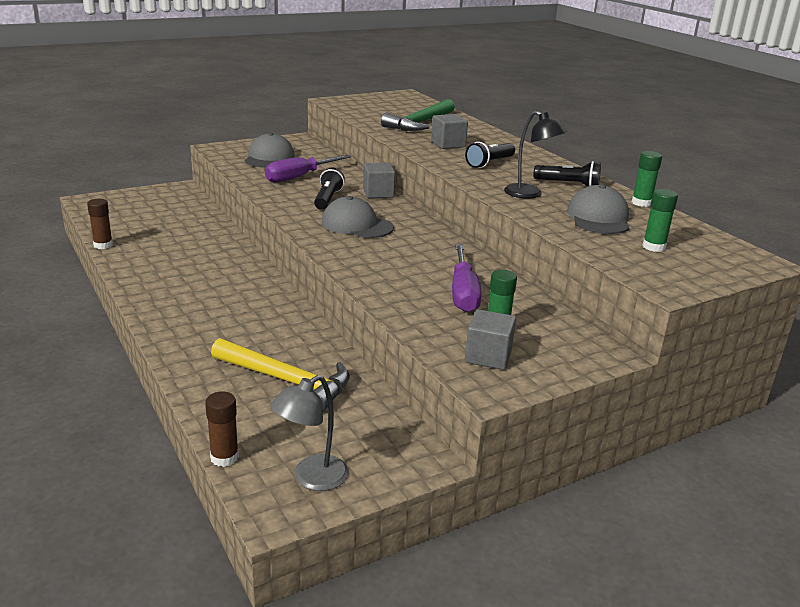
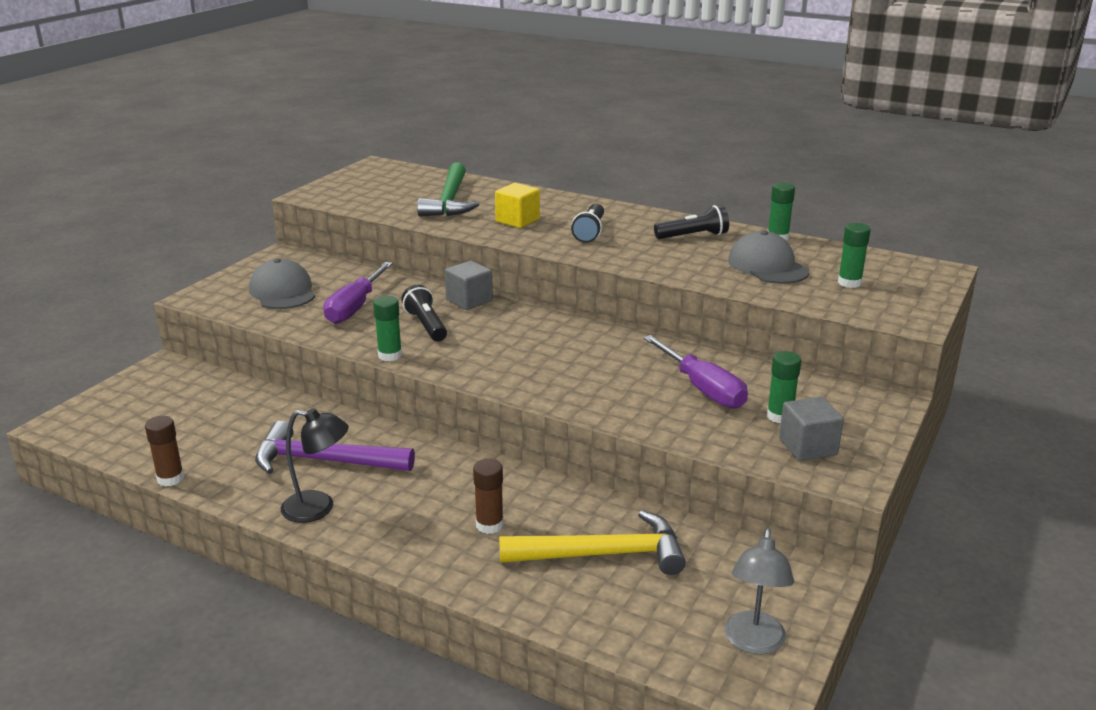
camera: 30 degrees left, 0 degrees up
brown glue stick [205,392,239,467] -> brown glue stick moved to [473,459,504,534]
grey cap [322,196,394,238] -> none
grey cube [431,114,468,149] -> yellow cube [495,183,540,228]
black lamp [504,111,567,199] -> black lamp moved to [281,408,349,523]
none -> purple hammer [255,421,415,474]
none -> green glue stick [373,296,402,361]

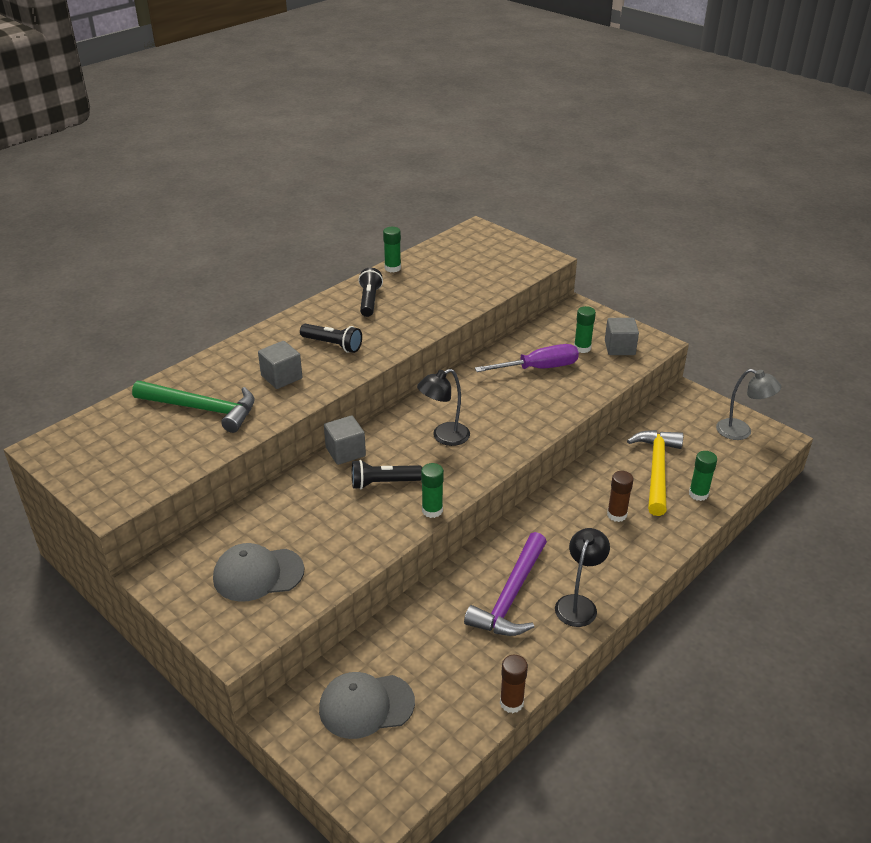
camera: 75 degrees left, 10 degrees up
purple screwdriver [323,262,393,324] -> none
yellow cube [495,183,540,228] -> grey cube [258,341,302,389]
grey cap [728,231,809,284] -> grey cap moved to [319,672,415,739]
green glue stick [838,223,871,288] -> green glue stick moved to [689,451,717,501]
none -> black lamp [417,369,470,446]

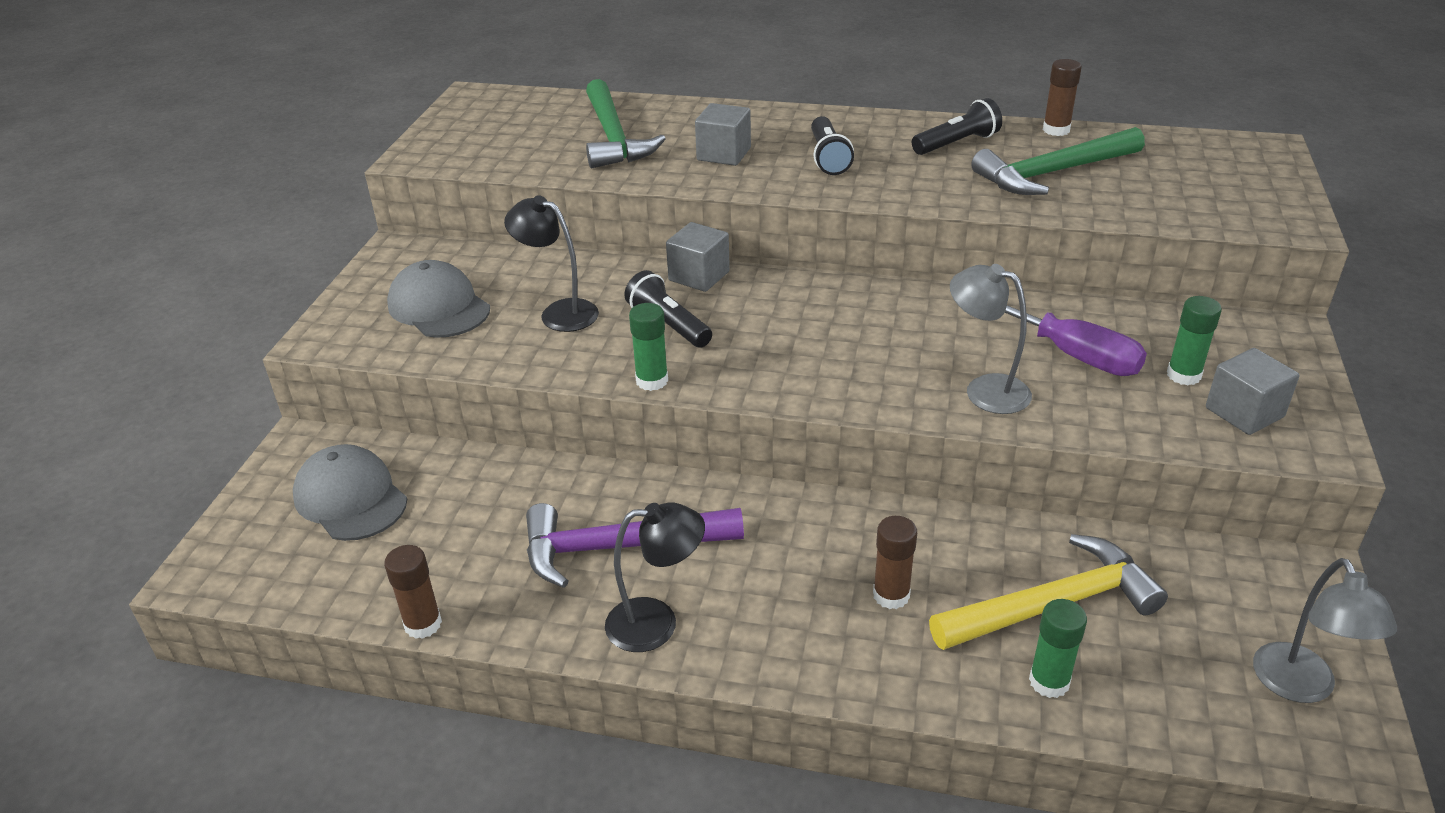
camera: 60 degrees right, 0 degrees up
green glue stick [383,227,401,273] -> brown glue stick [1043,59,1082,136]
black lamp [417,369,470,446] -> black lamp moved to [504,195,599,332]
none -> grey lamp [950,264,1032,414]
none -> green hammer [971,127,1145,195]

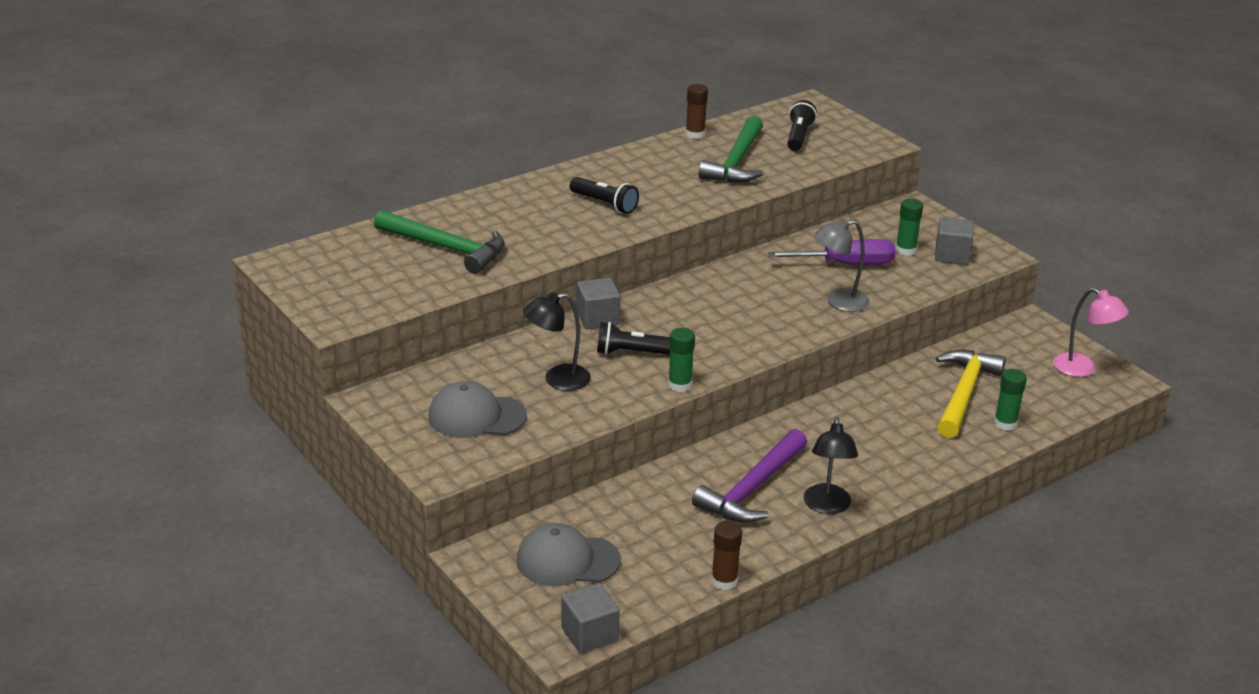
camera: 50 degrees left, 5 degrees down
black lamp [605,502,705,652] -> black lamp turned 150 degrees clockwise [804,417,858,514]
grey cube [695,103,751,166] -> grey cube moved to [561,583,620,653]
brown glue stick [873,516,917,609] -> none
black flashlight [912,98,1002,155] -> black flashlight moved to [787,100,817,151]
grey lamp [1253,558,1397,703] -> pink lamp [1053,288,1129,377]

